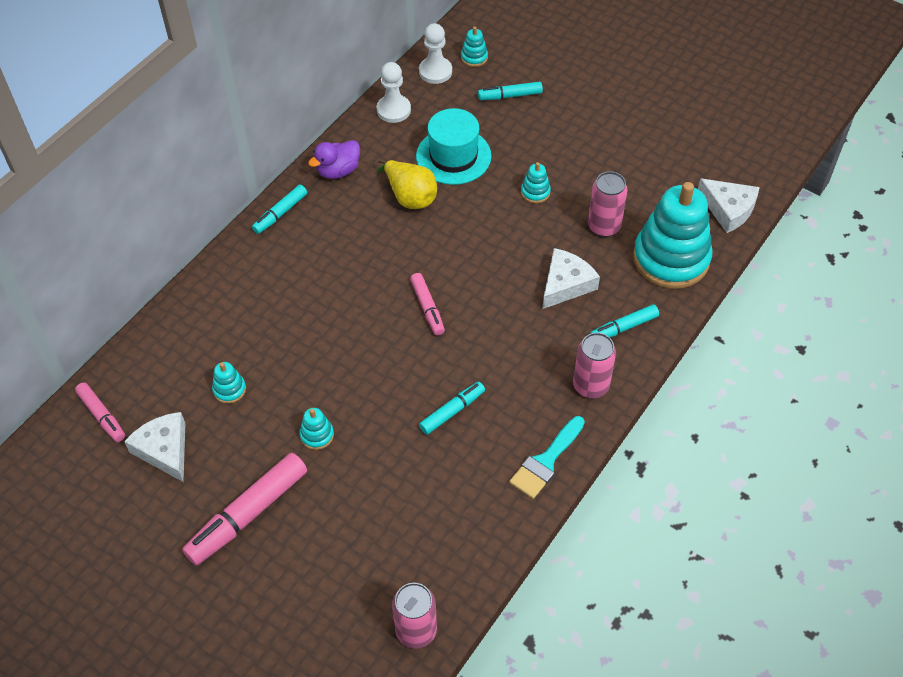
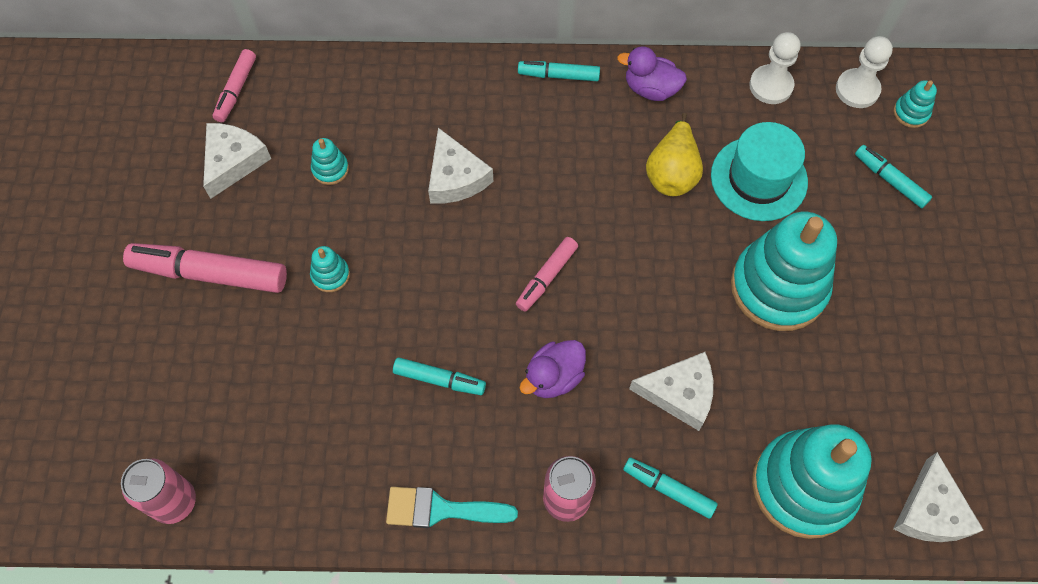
camera: 55 degrees right, 10 degrees up
turquoise stacking toy [521,162,551,203] -> turquoise stacking toy [731,212,837,331], size x2.48
pink can [588,171,628,237] -> none
none -> white cheese [428,128,493,203]
none -> purple duck [520,340,586,398]

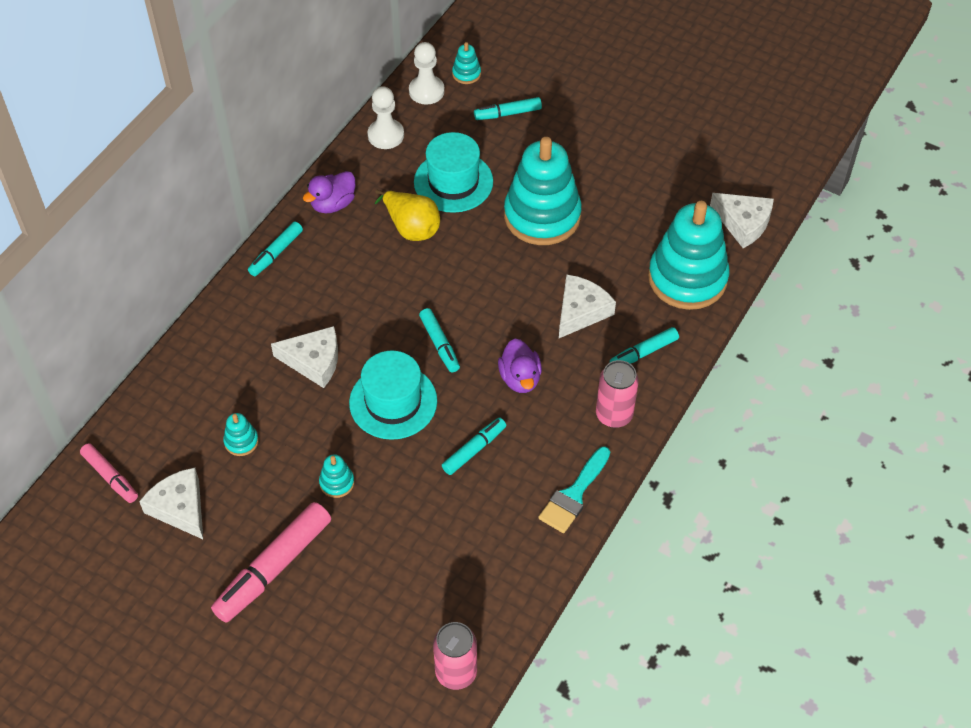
camera: 60 degrees left, 10 degrees down
pink marker [516,237,578,312] -> turquoise marker [419,308,460,372]
none -> turquoise hat [349,351,437,440]

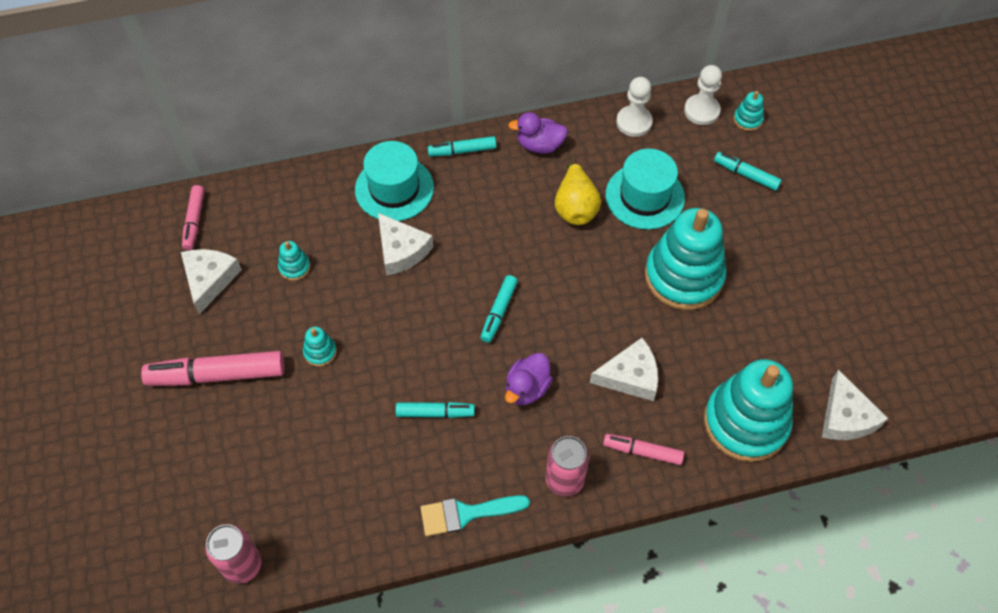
camera: 45 degrees right, 5 degrees up
turquoise hat [349,351,437,440] -> turquoise hat moved to [355,141,434,221]
turquoise marker [610,327,679,364] -> pink marker [603,434,684,465]

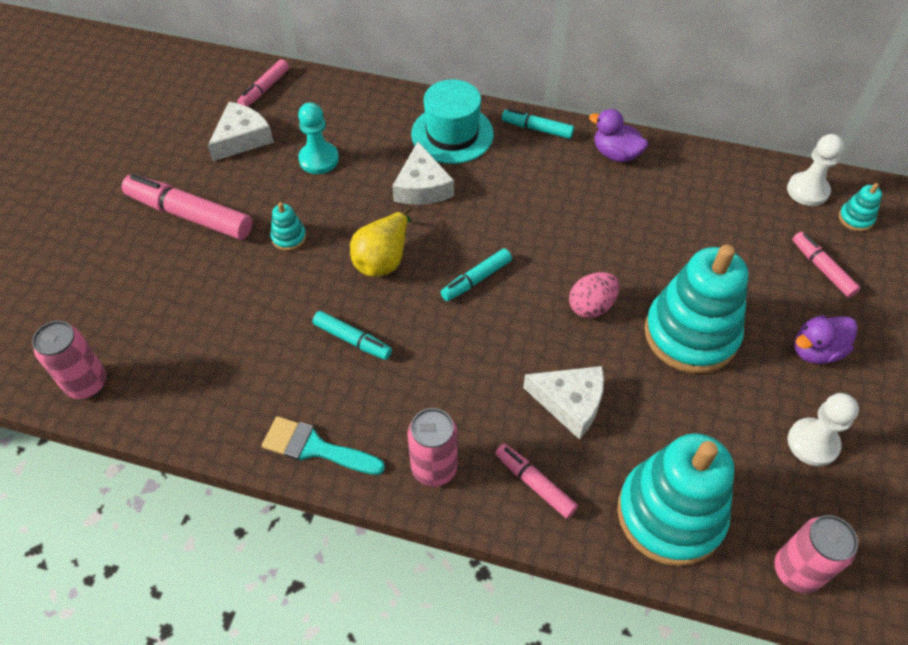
camera: 30 degrees right, 5 degrees down
turquoise stacking toy [278,241,310,281] -> turquoise pawn [298,102,339,174]
purple duck [505,353,553,405] -> purple duck moved to [794,315,858,364]
yellow pear [555,157,601,225] -> yellow pear moved to [350,208,412,277]
turquoise hat [606,149,685,230] -> none
white pawn [616,77,653,137] -> white pawn moved to [788,393,859,466]
turquoise marker [714,152,782,191] -> pink marker [792,232,860,297]
white cheese [822,369,888,440] -> pink can [774,515,858,593]
none -> pink egg [569,272,620,318]

